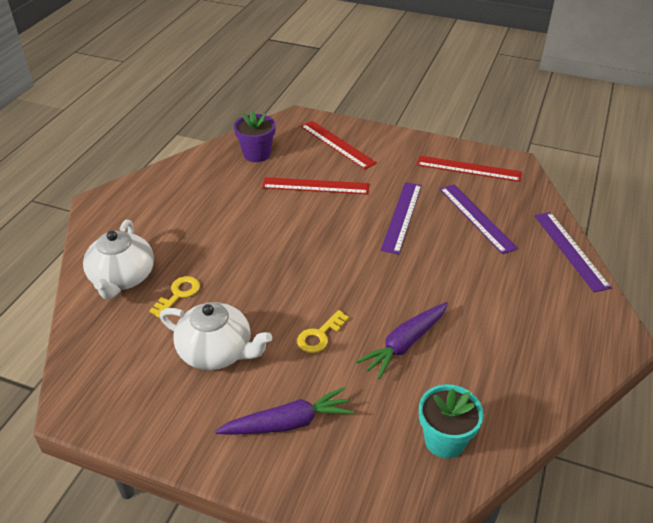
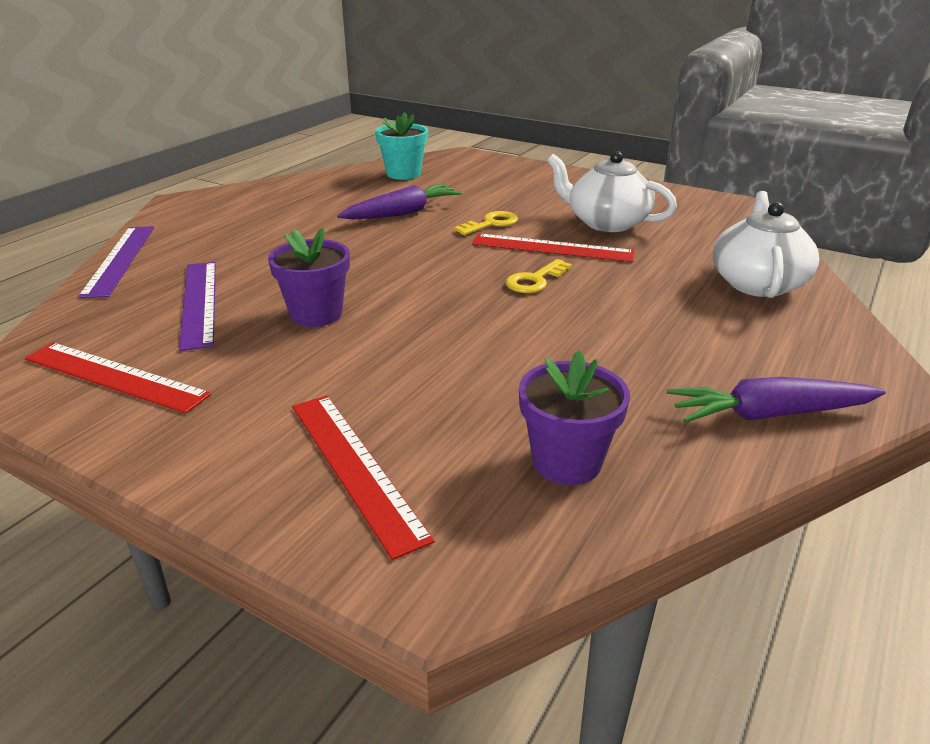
camera: 170 degrees left, 10 degrees down
yellow key [149,276,200,318] -> yellow key moved to [506,259,572,293]
purple carrot [215,387,354,435] -> purple carrot moved to [667,377,886,423]
red ruler [262,177,369,194] -> red ruler moved to [472,234,635,262]
purple ruler [381,182,422,254] -> purple flower pot [268,228,350,327]

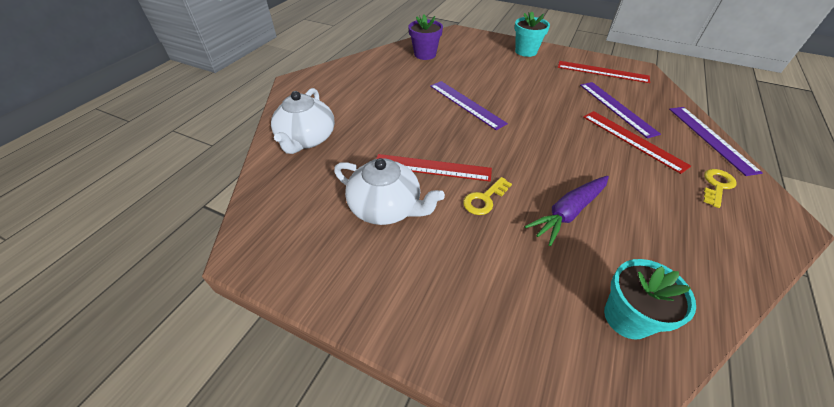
camera: 175 degrees right, 15 degrees up
purple flower pot [268,228,350,327] -> none
red ruler [292,395,435,560] -> red ruler moved to [583,111,691,174]
yellow key [506,259,572,293] -> yellow key moved to [703,169,737,208]
purple carrot [667,377,886,423] -> none
none -> purple ruler [430,81,508,130]
none -> turquoise flower pot [515,12,550,57]

